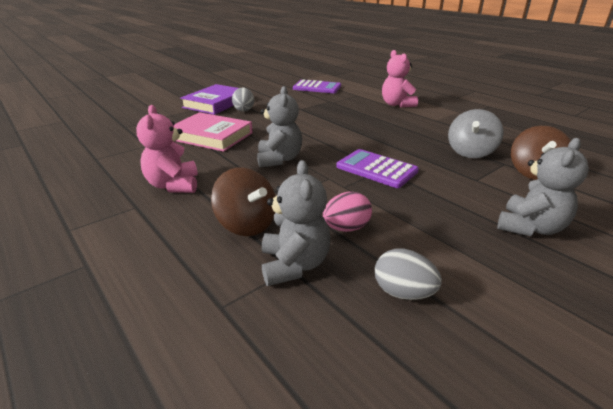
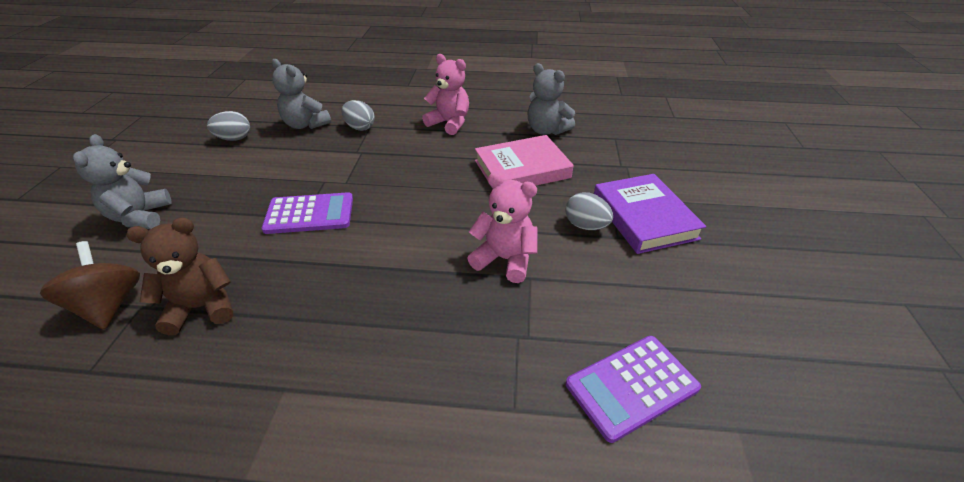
camera: 135 degrees right, 10 degrees up
brown spinning top [211,168,275,236] -> grey egg [341,100,375,131]
grey teddy bear [257,86,302,168] -> grey teddy bear moved to [527,63,575,135]
pink egg [323,192,372,232] -> none
pink teddy bear [382,50,418,107] -> pink teddy bear moved to [467,173,537,283]
grey spinning top [448,109,504,158] -> brown teddy bear [126,218,233,335]

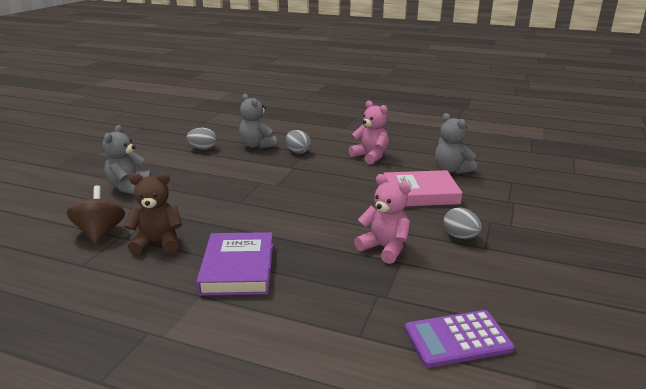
camera: 15 degrees right, 15 degrees down
purple calculator [261,192,353,234] -> none
purple book [594,174,706,254] -> purple book moved to [196,232,273,296]

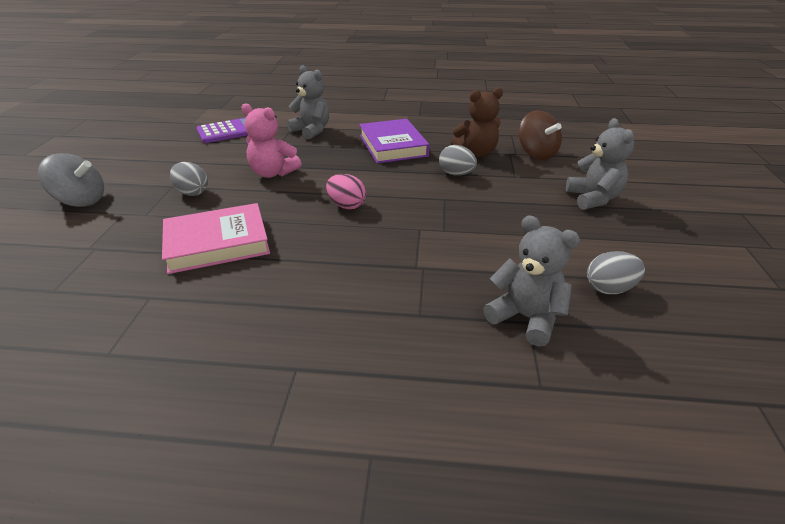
camera: 165 degrees right, 10 degrees up
grey egg [286,130,311,154] -> grey egg moved to [439,145,477,176]
pink teddy bear [349,101,389,164] -> none
grey teddy bear [435,113,477,174] -> grey teddy bear moved to [287,65,329,140]
none -> grey spinning top [38,153,104,207]
none -> pink egg [326,174,366,209]

